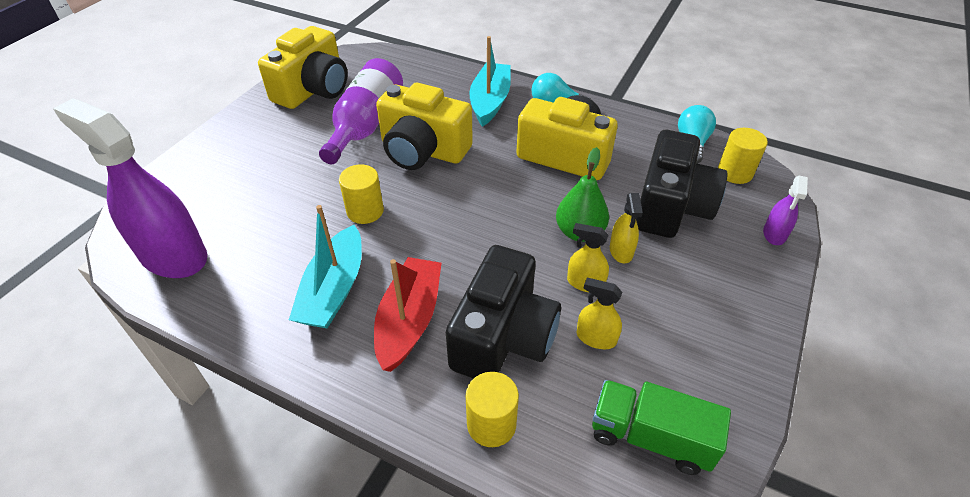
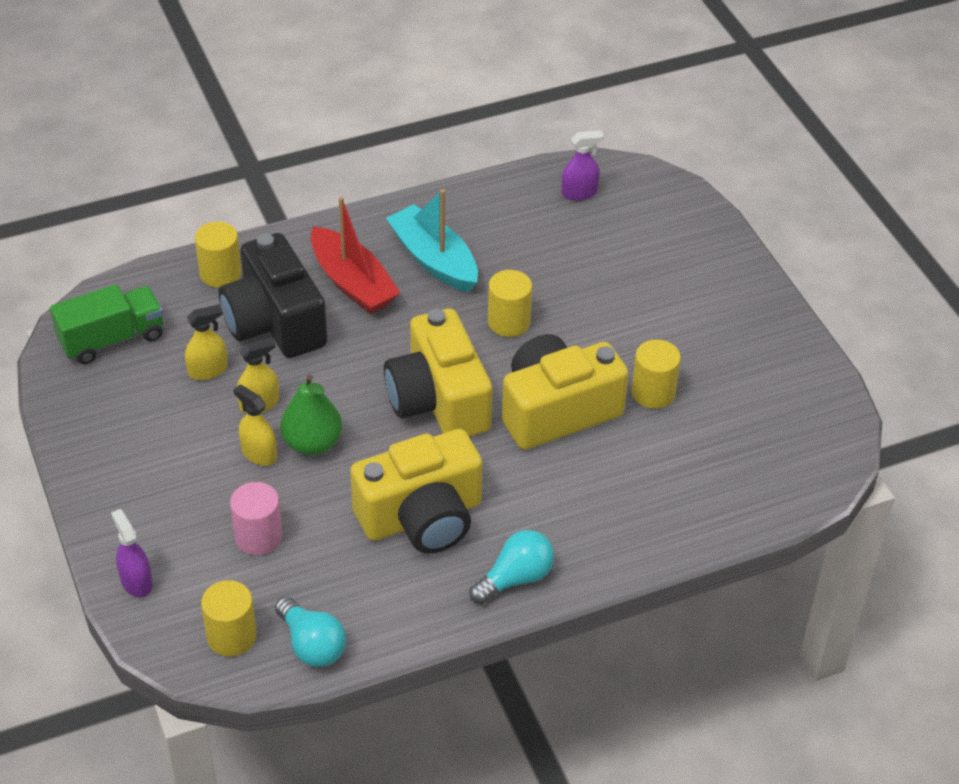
camera: 130 degrees right, 0 degrees up
purple spray bottle [53,98,207,278] -> purple spray bottle [562,131,604,200], size x0.44
yellow camera [258,26,348,109] -> yellow camera moved to [384,308,493,436]
purple bottle [319,58,403,164] -> yellow cylinder [632,339,681,409]
turquoise boat [469,36,511,127] -> none
black camera [636,130,728,238] -> pink cylinder [230,482,282,555]

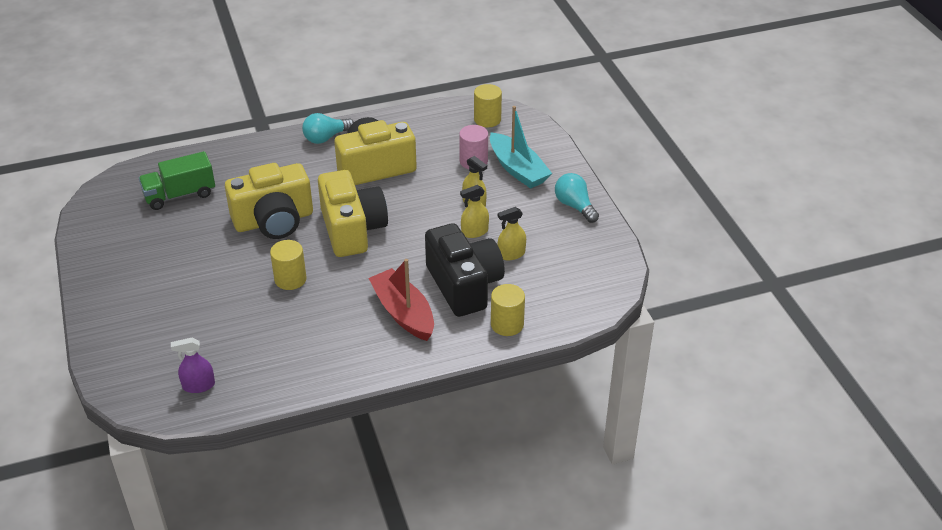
camera: 175 degrees left, 5 degrees down
green truck [50,284,163,364] -> green truck moved to [139,151,215,210]
purple spray bottle [111,509,153,597] -> none
turquoise light bulb [275,596,346,667] -> turquoise light bulb moved to [555,173,599,223]
green pear [280,375,342,455] -> none
turquoise boat [386,189,478,292] -> turquoise boat moved to [490,106,552,189]
yellow cylinder [632,339,681,409] -> none

